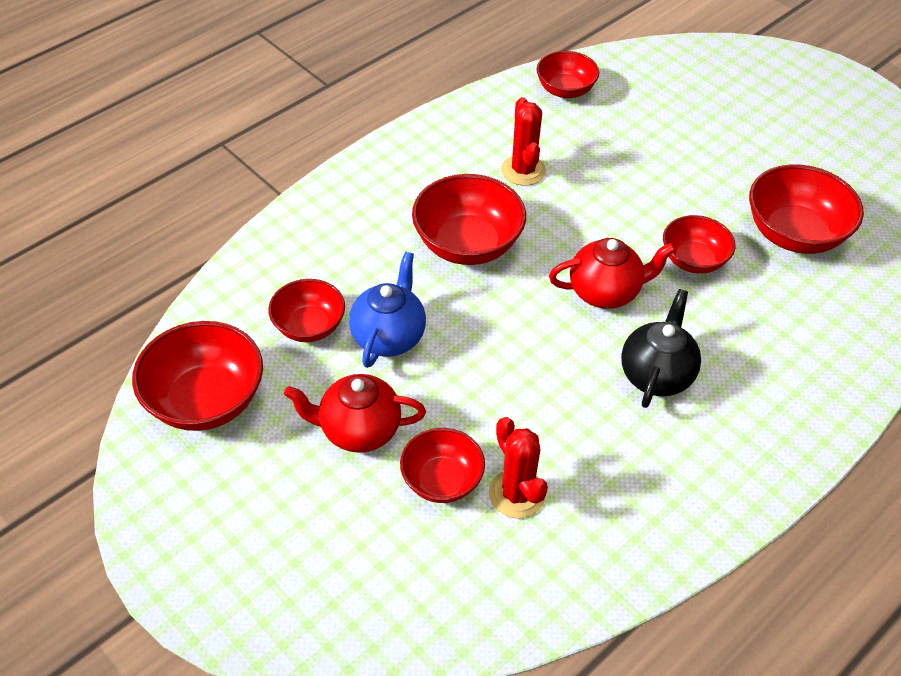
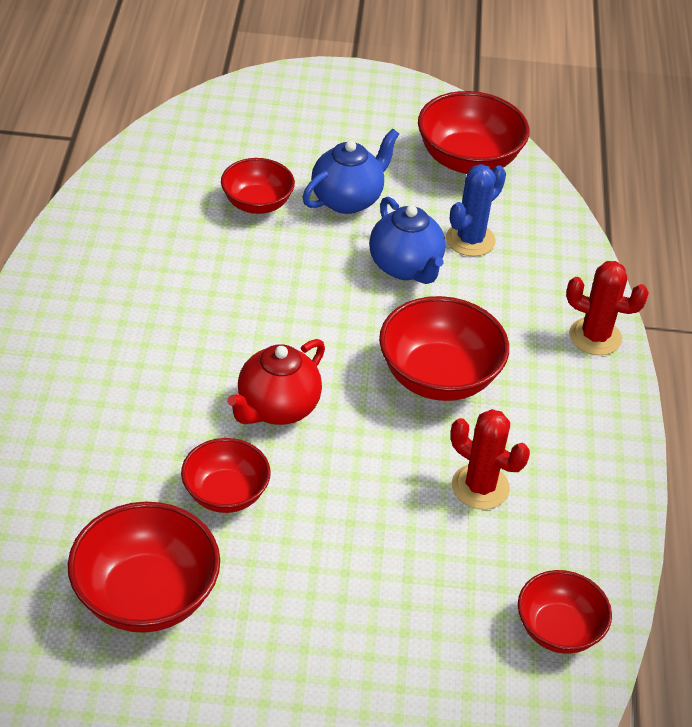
camera: 135 degrees right, 5 degrees down
red bowl [268,279,345,342] -> blue cactus [446,164,506,256]
red teapot [284,374,426,453] -> blue teapot [303,129,399,214]
red cactus [489,417,548,518] -> red cactus moved to [566,261,649,355]
black teapot [621,289,701,408] -> none

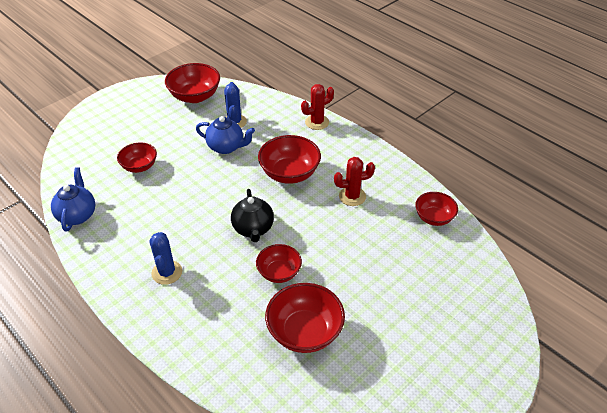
camera: 45 degrees left, 0 degrees up
red teapot [227,339,325,425] -> black teapot [231,189,274,242]
blue teapot [303,129,399,214] -> blue teapot moved to [51,167,95,231]
none -> blue cactus [149,232,182,285]

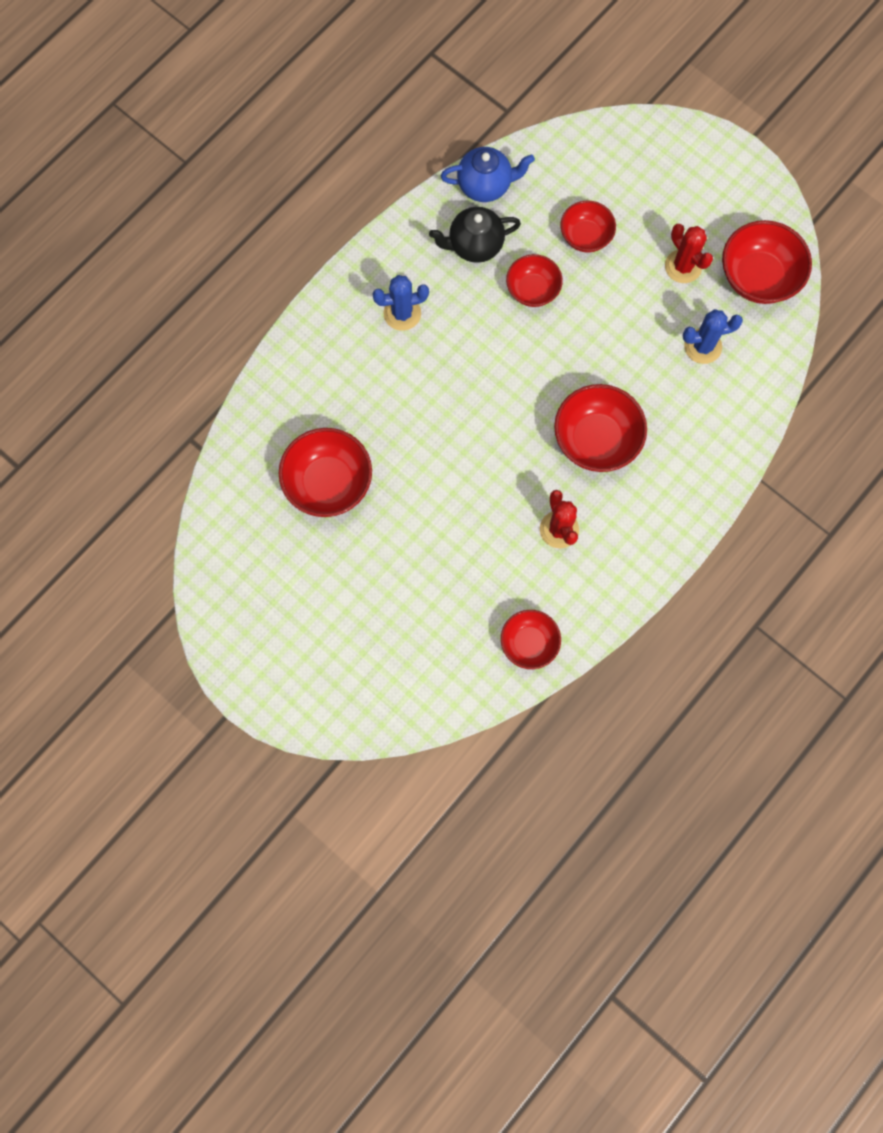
camera: 85 degrees right, 30 degrees up
blue teapot [196,116,255,154] -> none
black teapot [231,189,274,242] -> black teapot moved to [429,207,521,263]
red bowl [256,244,302,283] -> red bowl moved to [506,254,563,307]
red cactus [301,84,334,130] -> red cactus moved to [665,224,713,283]

